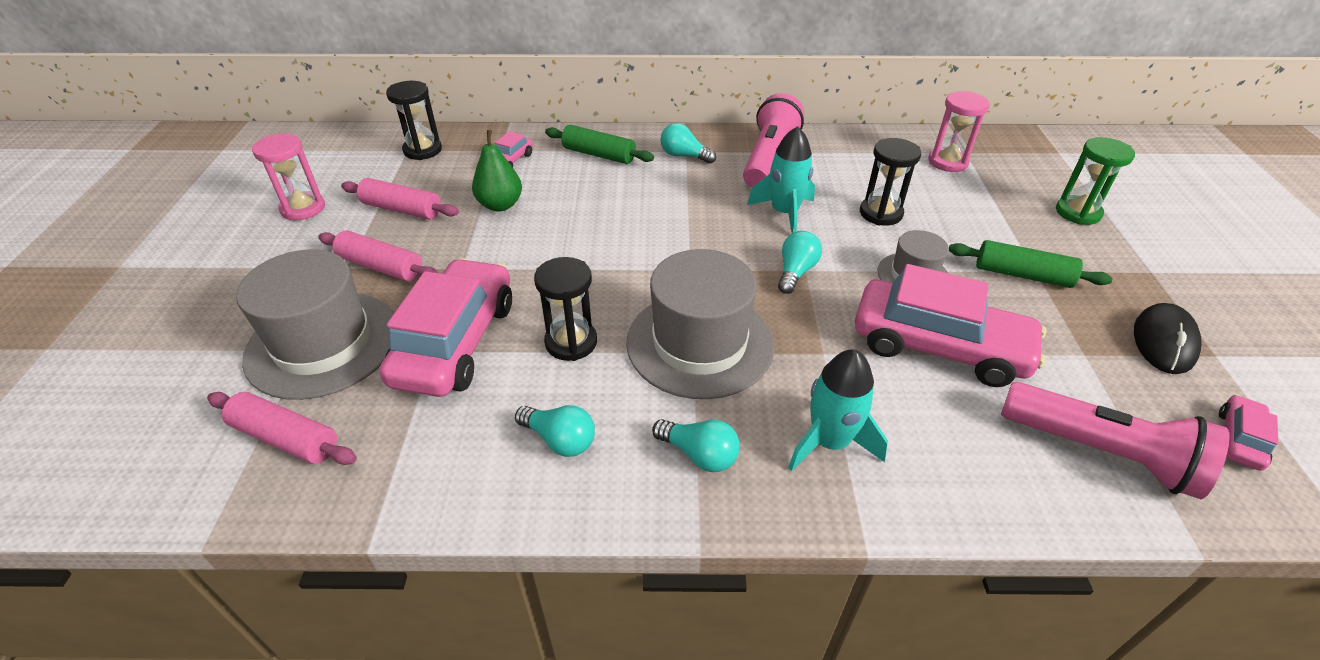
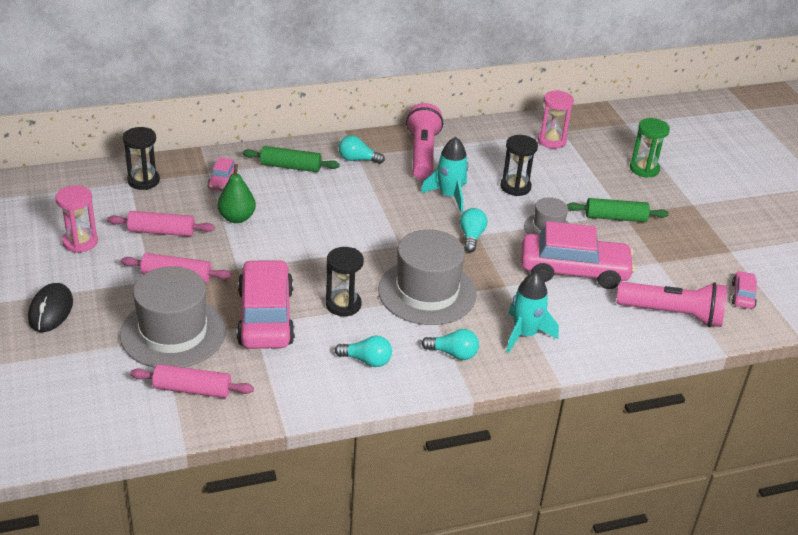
camera: 20 degrees left, 5 degrees down
black mouse [1134,303,1202,374] -> black mouse moved to [28,283,73,332]

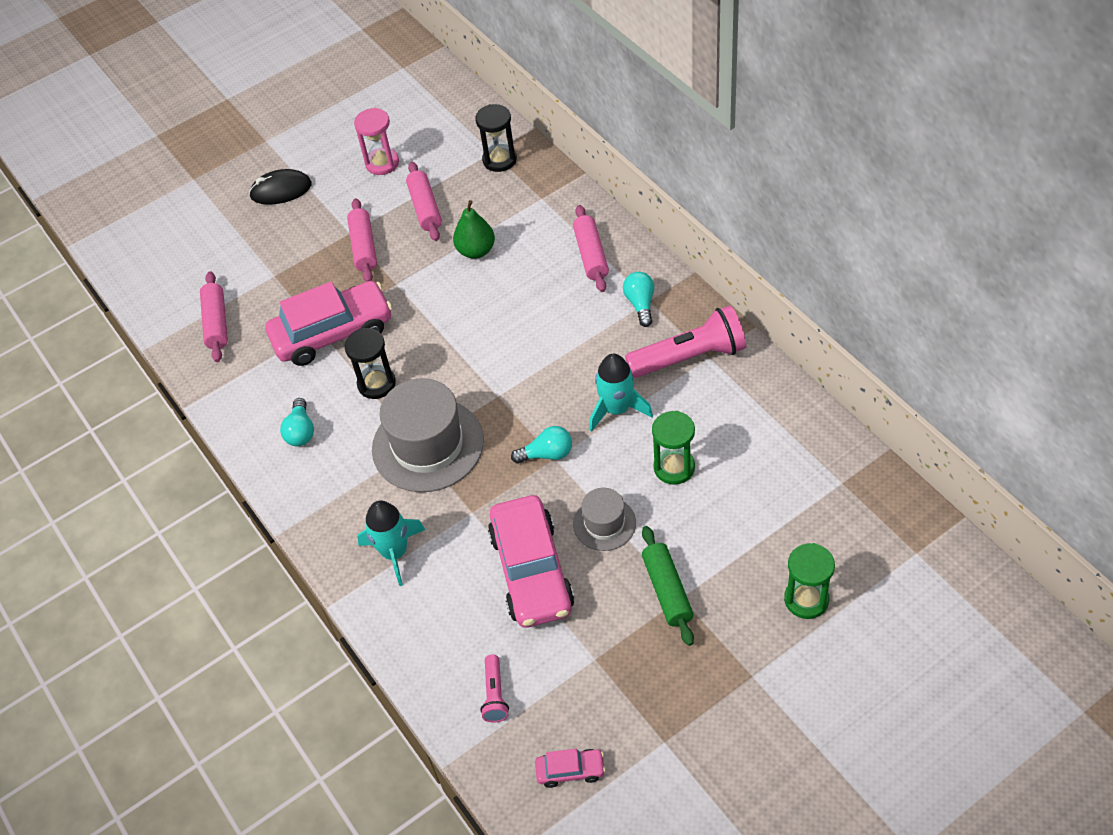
camera: 80 degrees right, 15 degrees up
grey hat [120,266,226,368] -> none
pink car [208,157,236,191] -> none
green rolling pin [242,146,340,172] -> pink rolling pin [573,205,609,292]
turquoise light bulb [421,329,479,360] -> none
black hourglass [500,135,538,196] -> green hourglass [652,411,695,485]
pink hourglass [537,90,574,149] -> none
pink flashlight [616,282,727,327] -> pink flashlight [480,654,509,723], size x0.49

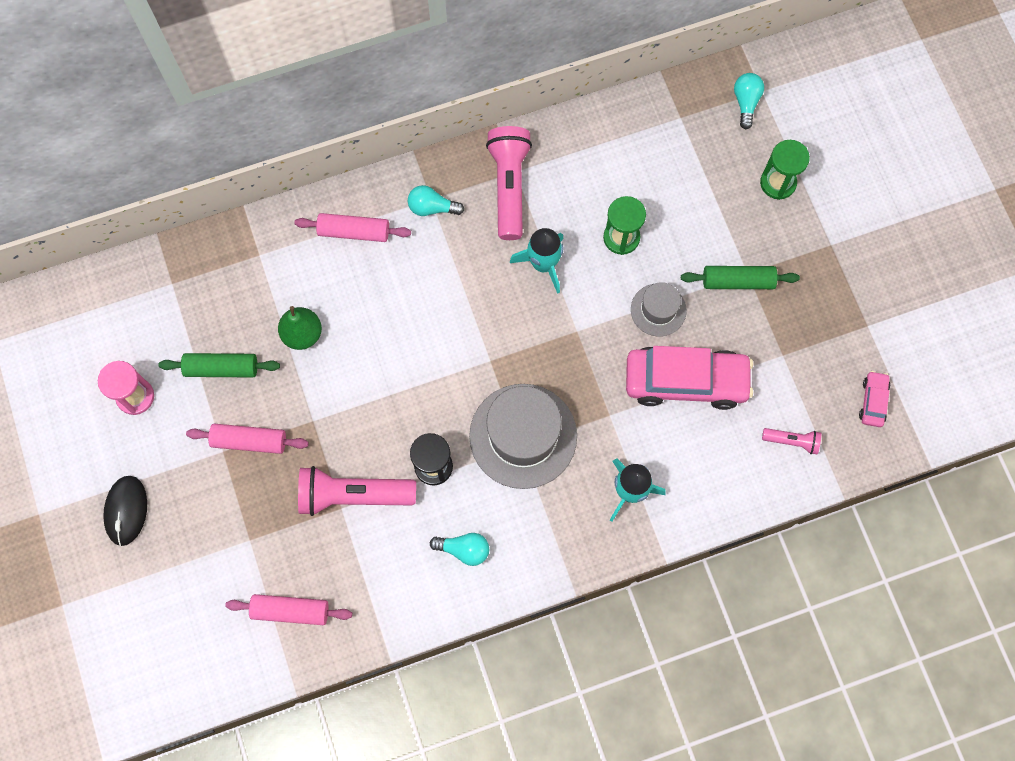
camera: 80 degrees left, 20 degrees up
pink car [265,281,392,366] -> pink flashlight [298,466,416,516]
pink rolling pin [406,162,442,241] -> green rolling pin [159,353,280,377]
black hourglass [475,104,517,172] -> none
turquoise light bulb [511,426,572,463] -> turquoise light bulb moved to [734,73,764,129]

